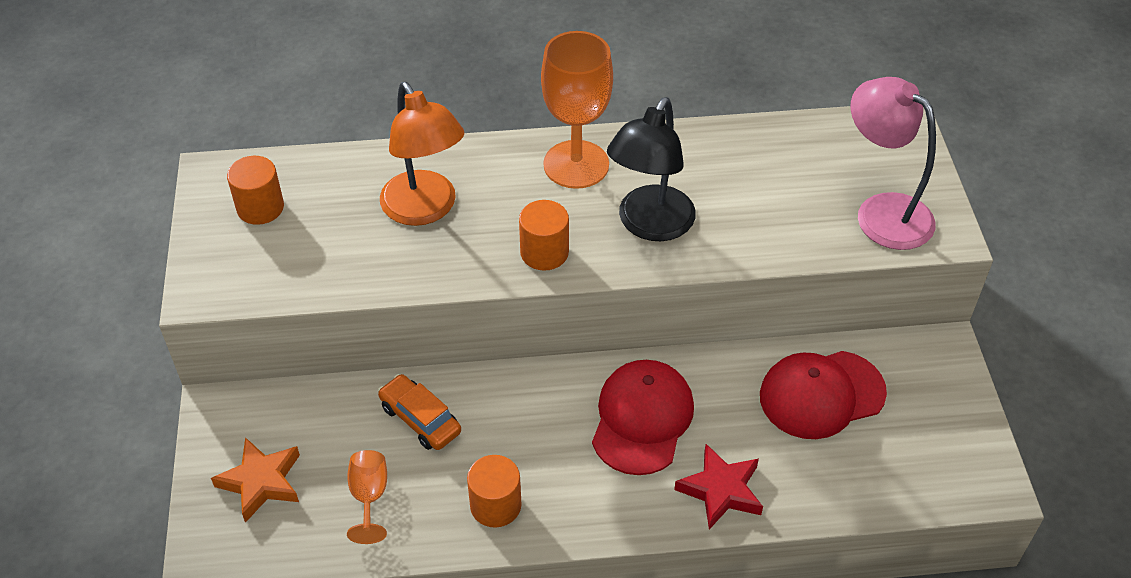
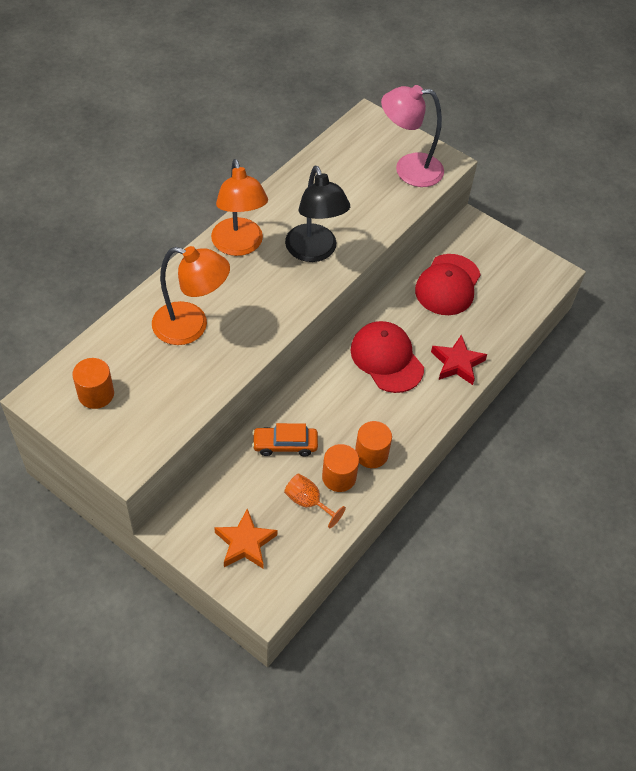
camera: 50 degrees left, 5 degrees up
orange cylinder [519,200,569,271] -> orange cylinder moved to [322,444,359,492]
orange goblet [541,31,613,189] -> orange lamp [211,159,268,256]

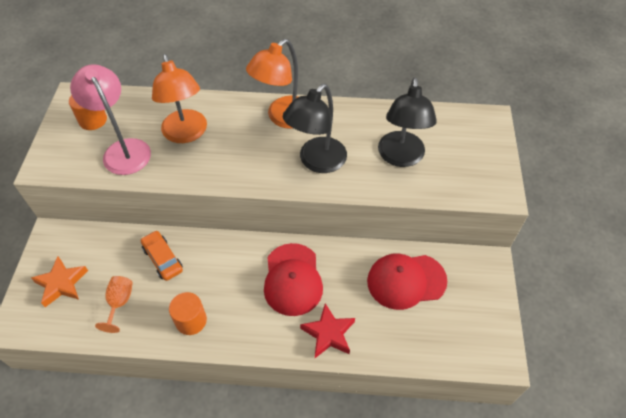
camera: 60 degrees right, 0 degrees up
orange cylinder [322,444,359,492] -> none
red cap [350,321,424,393] -> red cap turned 150 degrees clockwise [264,243,323,316]
pink lamp [381,85,444,187] -> pink lamp moved to [70,64,151,175]
none -> black lamp [378,77,437,167]

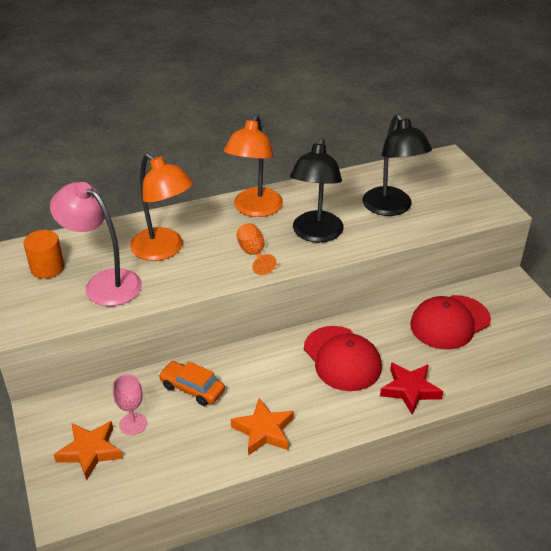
camera: 25 degrees left, 15 degrees down
orange goblet [95,276,133,333] -> orange goblet moved to [236,223,277,275]
orange cylinder [169,292,207,335] -> orange star [231,398,294,456]
none -> pink goblet [113,374,147,435]

